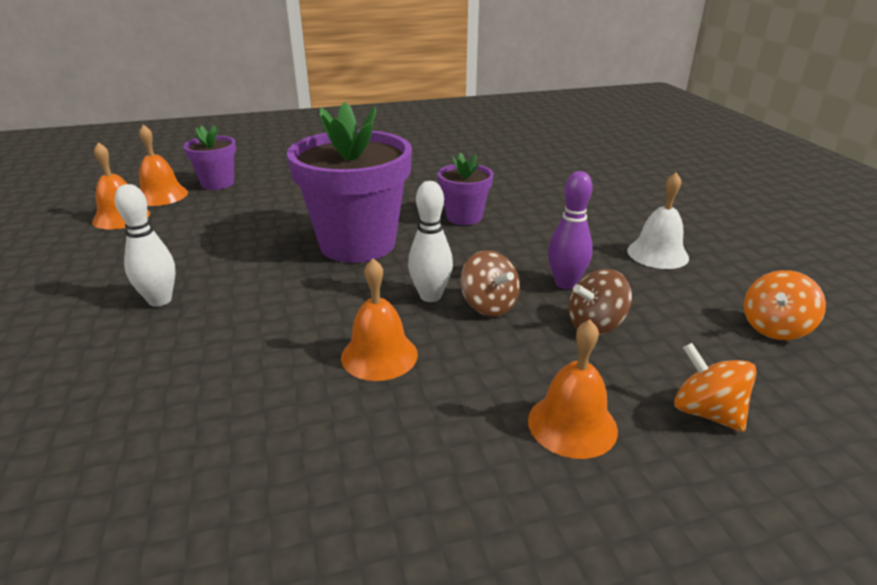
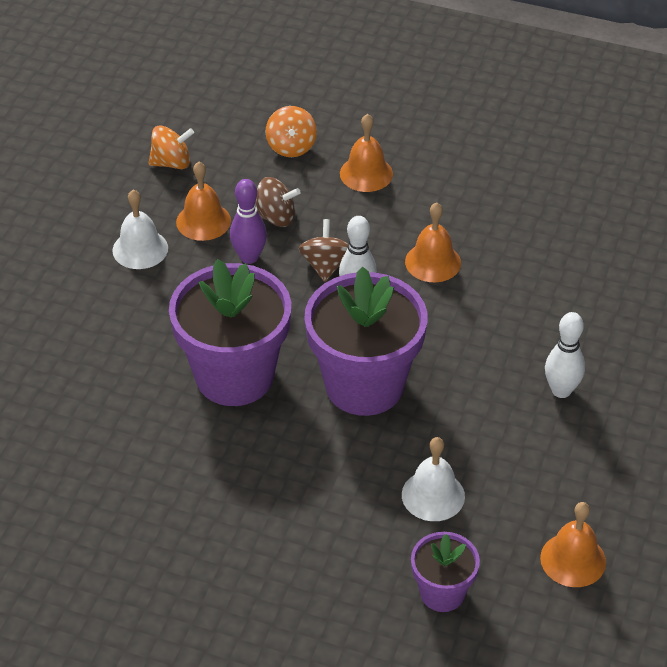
camera: 145 degrees left, 15 degrees up
orange bell [139,125,188,206] -> orange bell moved to [176,162,231,241]
purple flower pot [438,153,493,225] -> purple flower pot [169,259,291,406], size x1.95
none -> white bell [402,437,465,521]

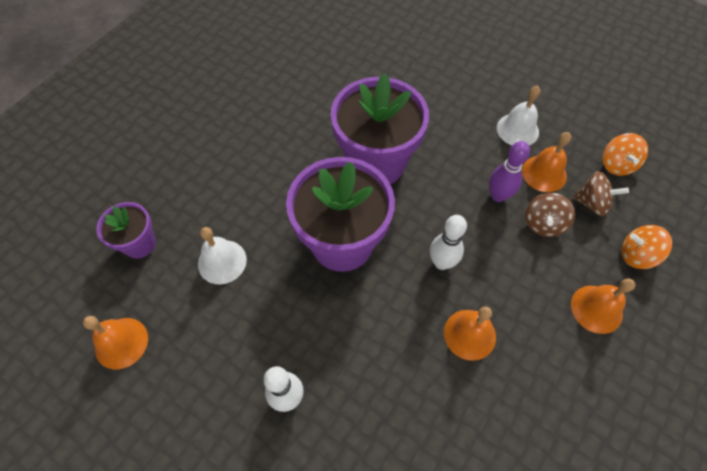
camera: 105 degrees right, 15 degrees up
brown spinning top [298,219,348,282] -> brown spinning top moved to [572,171,629,216]

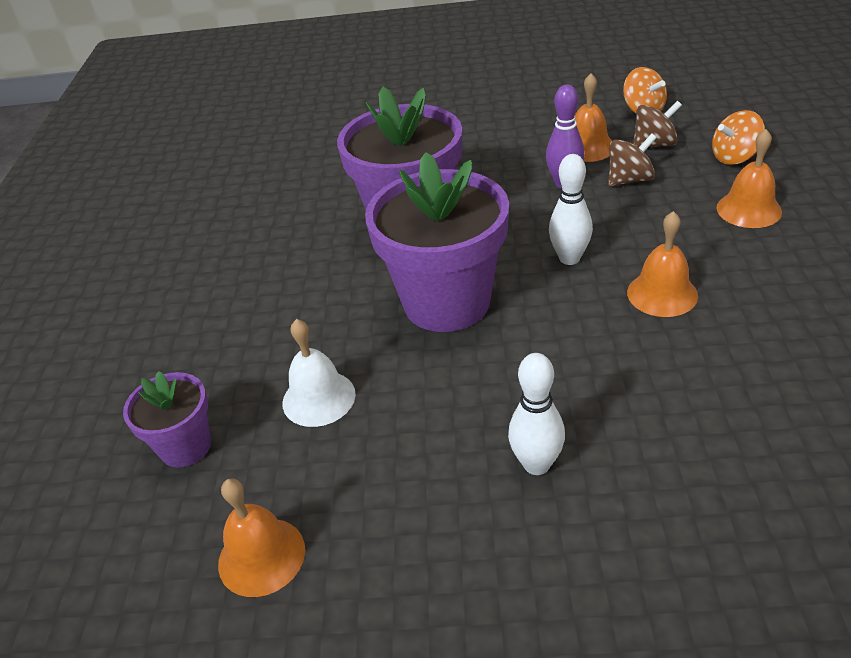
camera: 30 degrees left, 20 degrees down
white bell [497,86,540,145] -> none
brown spinning top [525,193,575,237] -> brown spinning top turned 105 degrees counterclockwise [608,133,657,186]

